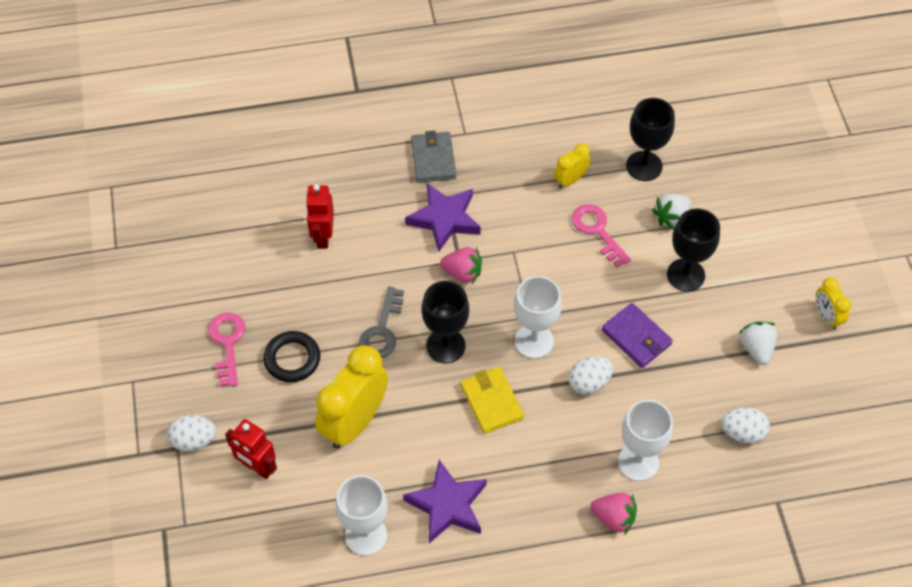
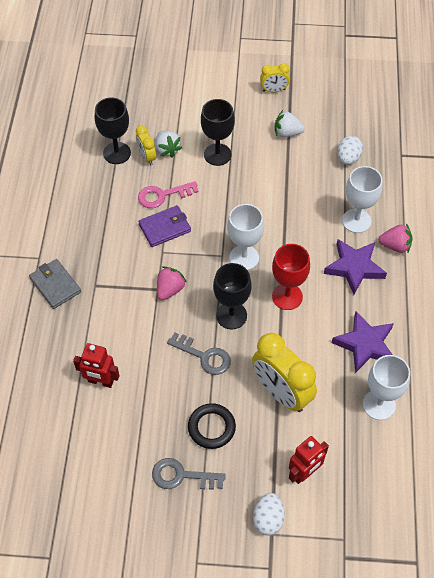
camera: 75 degrees left, 0 degrees up
pink key [208,313,245,387] -> grey key [152,458,226,490]
purple star [405,183,481,252] -> purple star moved to [324,239,387,295]
grey wallet [411,131,456,183] -> grey wallet turned 45 degrees clockwise [29,259,81,309]
yellow wallet [461,367,524,434] -> red goblet [272,244,310,310]
yellow clock [554,143,590,189] -> yellow clock moved to [136,125,156,165]
white egg [568,356,613,395] -> none
pink strawberry [590,493,637,535] -> pink strawberry turned 60 degrees clockwise [379,224,412,253]
purple wallet [602,303,673,368] -> purple wallet moved to [138,205,191,247]

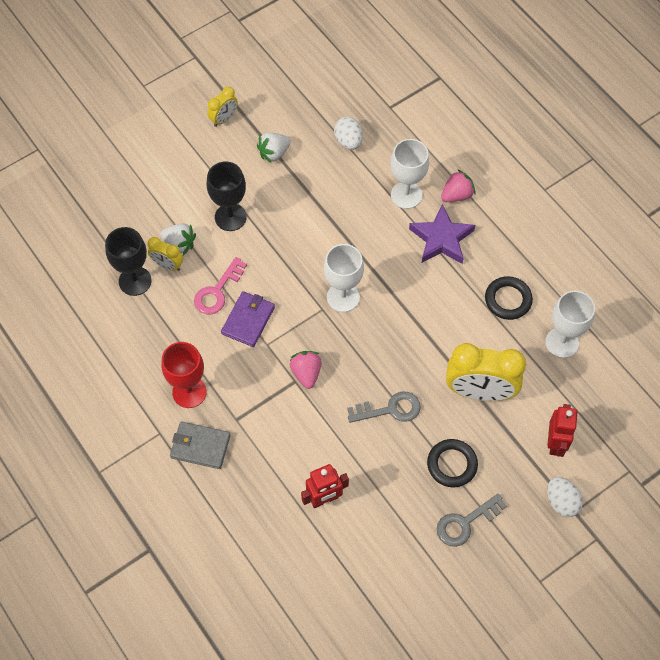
camera: 40 degrees left, 5 degrees up
black goblet [213,263,252,329] -> none
red goblet [272,244,310,310] -> red goblet moved to [161,342,207,408]
purple star [332,311,394,373] -> black ring [485,276,533,320]

